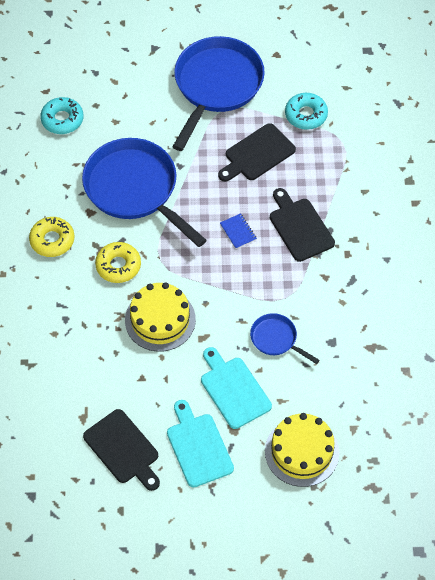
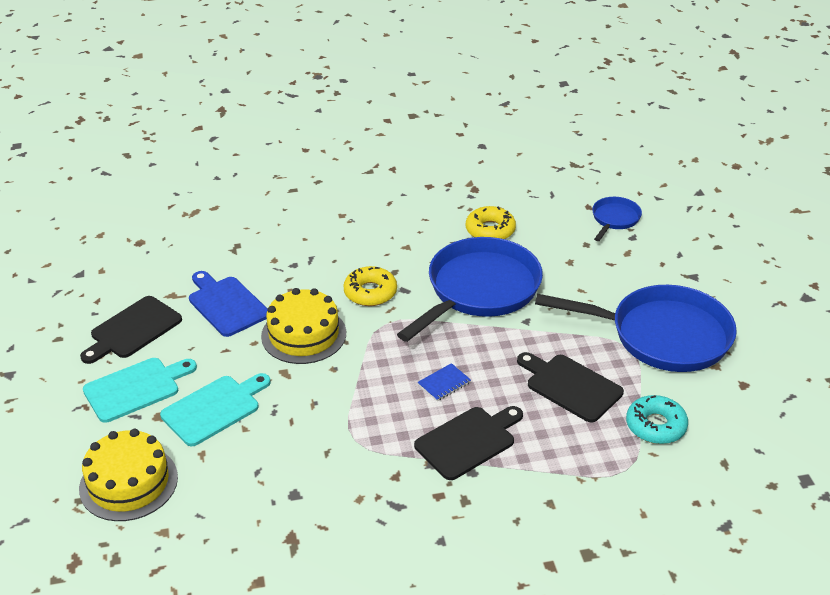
camera: 80 degrees right, 20 degrees down
yellow donut [29,217,75,257] -> yellow donut moved to [466,206,516,239]
turquoise donut [40,97,83,134] -> none
blue pan [250,313,319,364] -> blue pan moved to [592,197,642,241]
none -> blue cutting board [189,271,268,337]

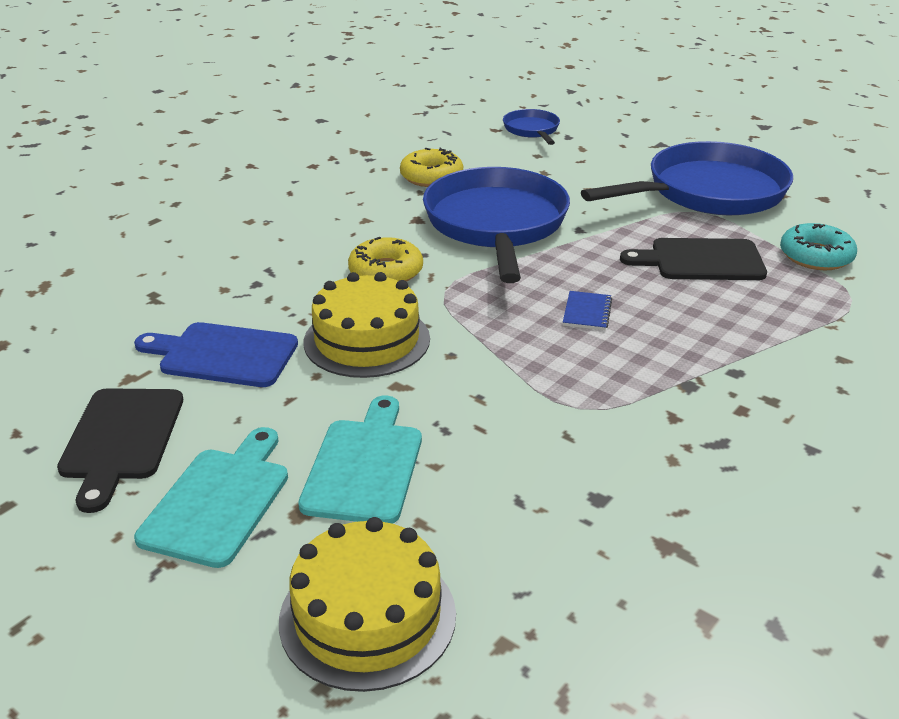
camera: 40 degrees left, 5 degrees down
black cutting board [414,406,523,480] -> none

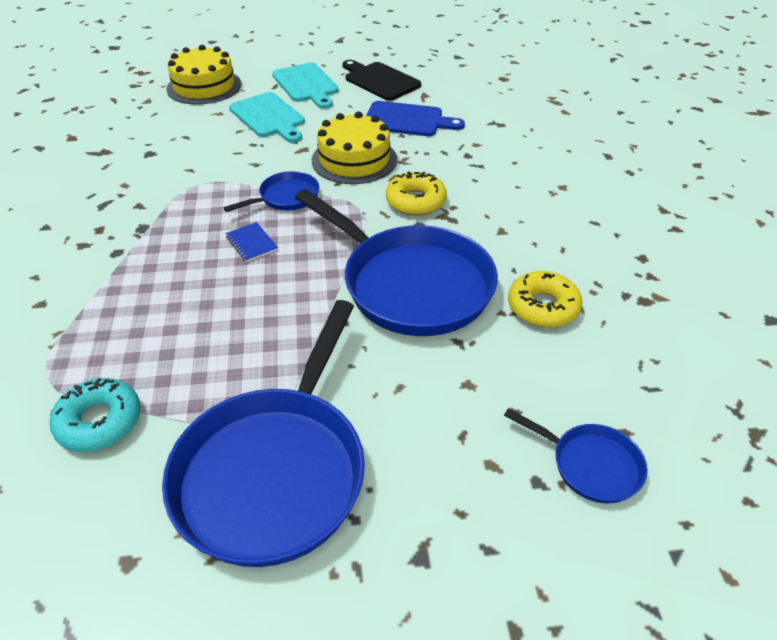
camera: 135 degrees right, 10 degrees up
blue cutting board [134,322,298,387] -> blue cutting board turned 45 degrees clockwise [366,101,465,136]
black cutting board [620,238,767,280] -> none
none -> blue pan [223,171,319,212]

